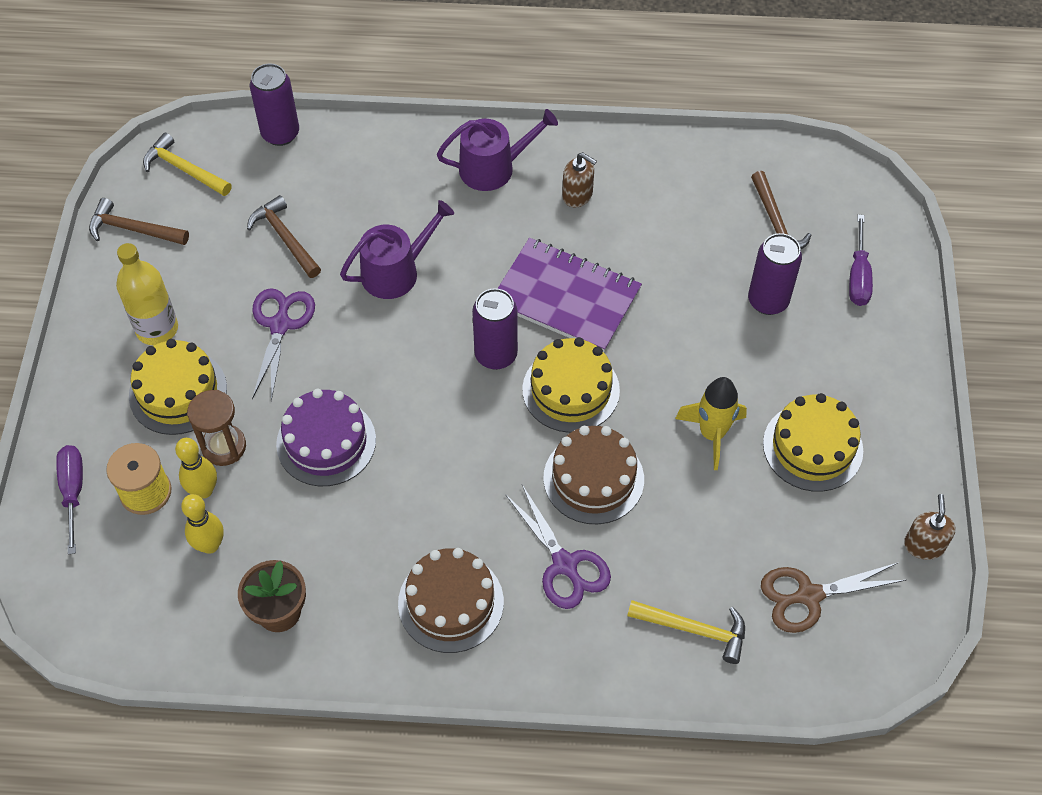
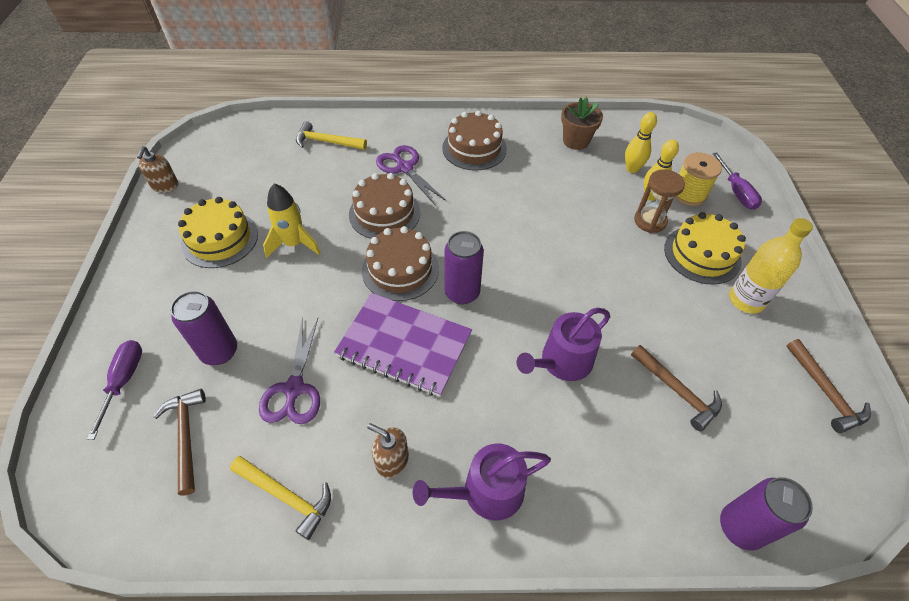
camera: 175 degrees right, 5 degrees down
brown hammer [89,198,189,245] -> brown hammer turned 60 degrees clockwise [786,339,871,433]
yellow hammer [143,133,232,196] -> yellow hammer moved to [230,456,331,540]
purple scissors [252,288,315,402] -> purple scissors moved to [259,317,320,424]
purple cake [276,389,376,486] -> none
yellow cake [522,337,620,433] -> brown cake [362,226,439,301]
brown scissors [761,562,906,633] -> none

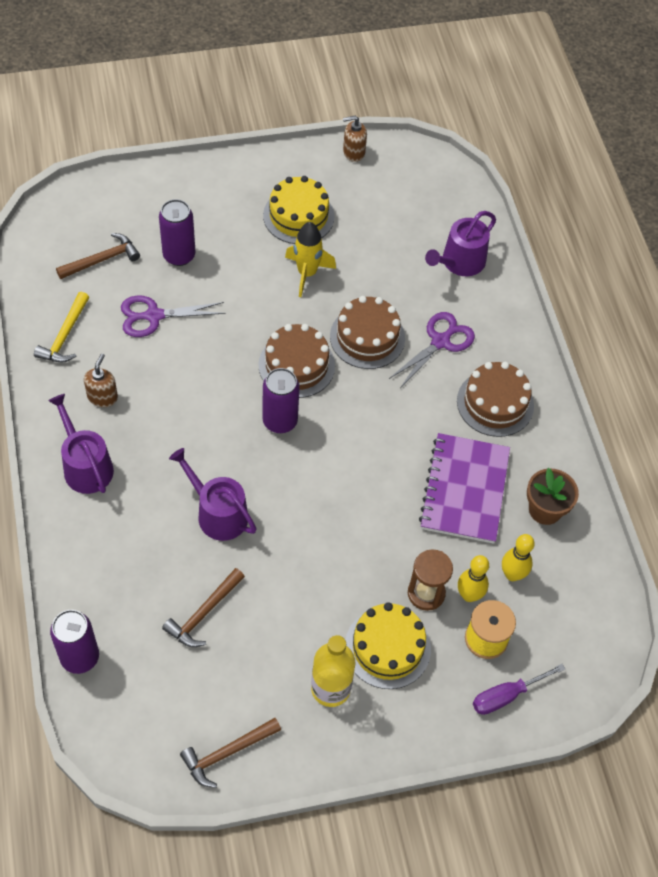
camera: 75 degrees right, 5 degrees up
purple screwdriver [87,340,142,440] -> none
yellow hammer [296,121,367,150] -> purple watering can [425,211,496,276]
purple notebook [334,293,472,397] -> purple notebook moved to [419,433,510,544]

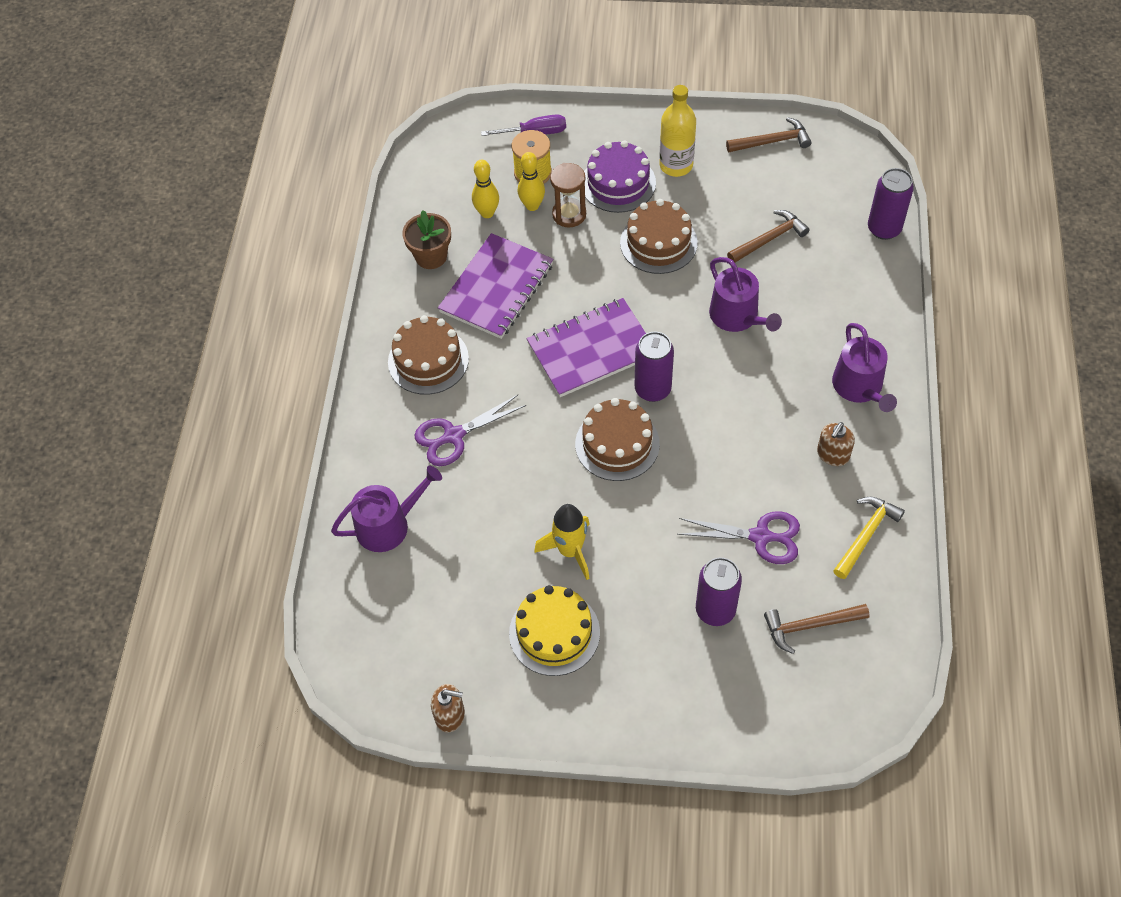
camera: 155 degrees left, 0 degrees up
brown cake [330,296,405,369] -> brown cake moved to [620,199,698,274]
yellow cake [345,602,431,689] -> purple cake [584,140,656,213]
none -> purple notebook [527,298,646,397]

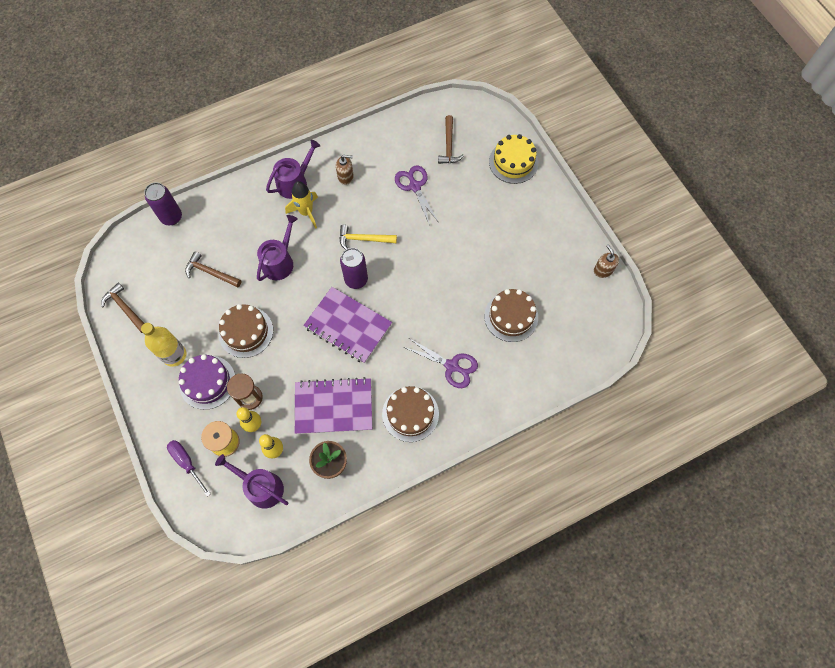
camera: 125 degrees left, 10 degrees up
purple watering can [331,466,442,552] -> purple watering can moved to [215,454,288,508]
yellow cake [509,585,600,676] -> yellow cake moved to [489,134,538,184]
yellow rocket [534,504,590,580] -> yellow rocket moved to [285,181,318,229]
brown cake [575,398,660,481] -> brown cake moved to [484,289,538,342]
purple can [696,557,742,626] -> none
brown hammer [764,604,869,654] -> brown hammer turned 45 degrees clockwise [438,115,464,164]
yellow hammer [833,497,905,579] -> yellow hammer moved to [339,225,397,250]

